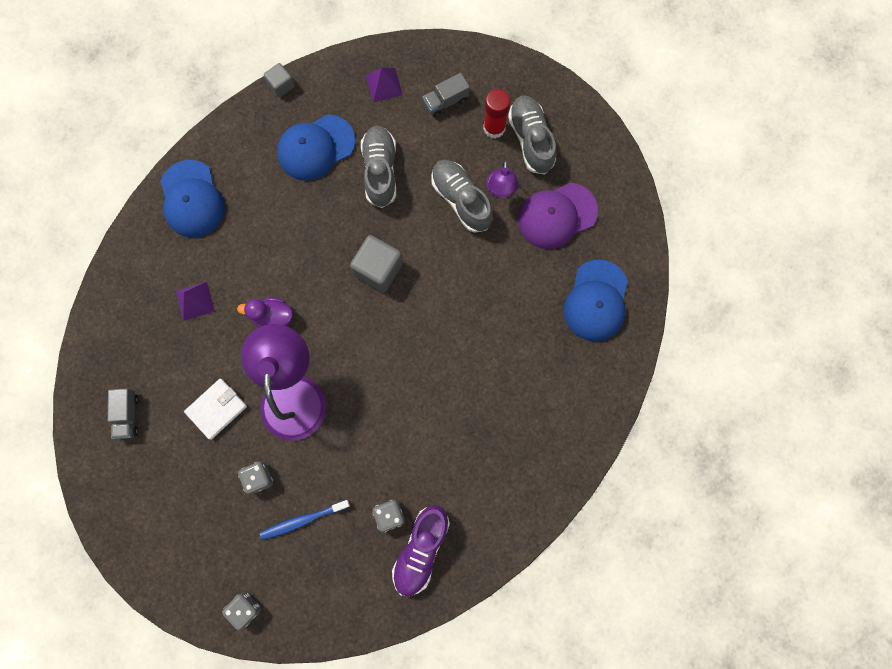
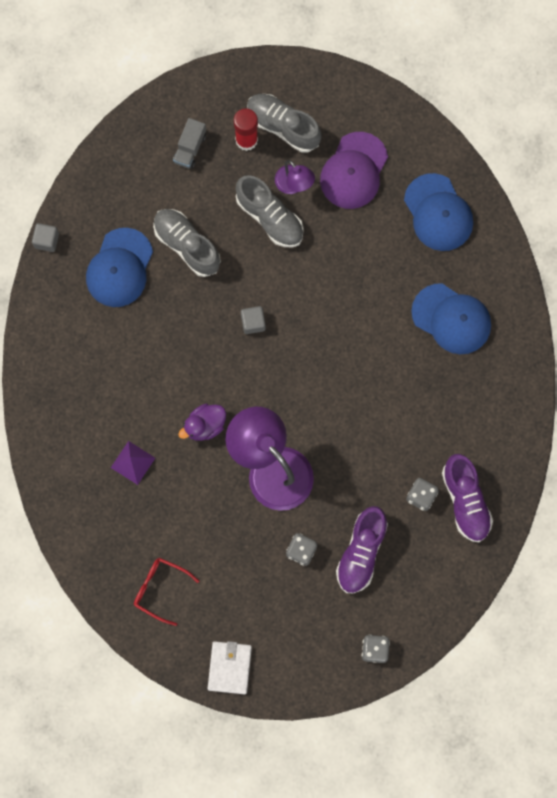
camera: 40 degrees left, 0 degrees up
grey truck [108,389,139,439] -> red glasses [134,558,199,626]
blue cap [160,160,225,238] -> blue cap moved to [411,283,491,354]
white wallet [184,378,247,440] -> white wallet moved to [207,641,252,694]
blue toothbrush [260,499,350,540] -> purple shoe [336,506,388,593]
grey cube [350,235,403,292] -> grey cube [241,306,266,334], size x0.57
purple pyramid [366,68,403,103] -> none
grey shoe [431,160,493,233] -> grey shoe turned 150 degrees counterclockwise [236,175,304,248]

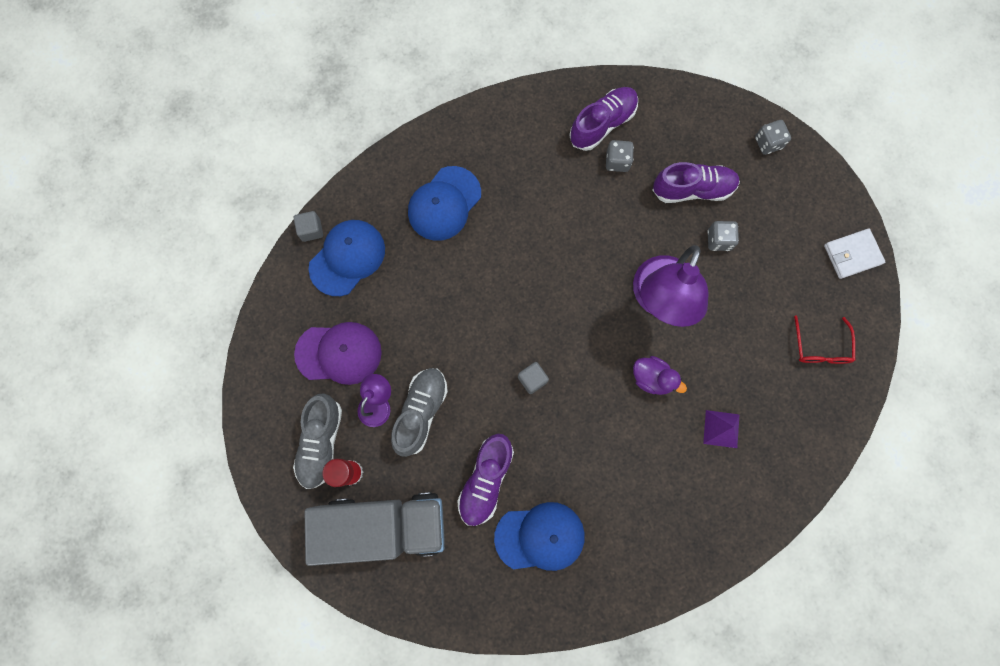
camera: 115 degrees left, 0 degrees up
grey cube [32,223,59,252] -> grey cube moved to [294,211,323,242]
grey shoe [153,209,221,277] -> purple shoe [457,434,514,526]
grey truck [173,118,206,169] -> grey truck [305,492,445,566], size x2.49
blue cap [411,283,491,354] -> blue cap turned 150 degrees counterclockwise [408,166,481,241]

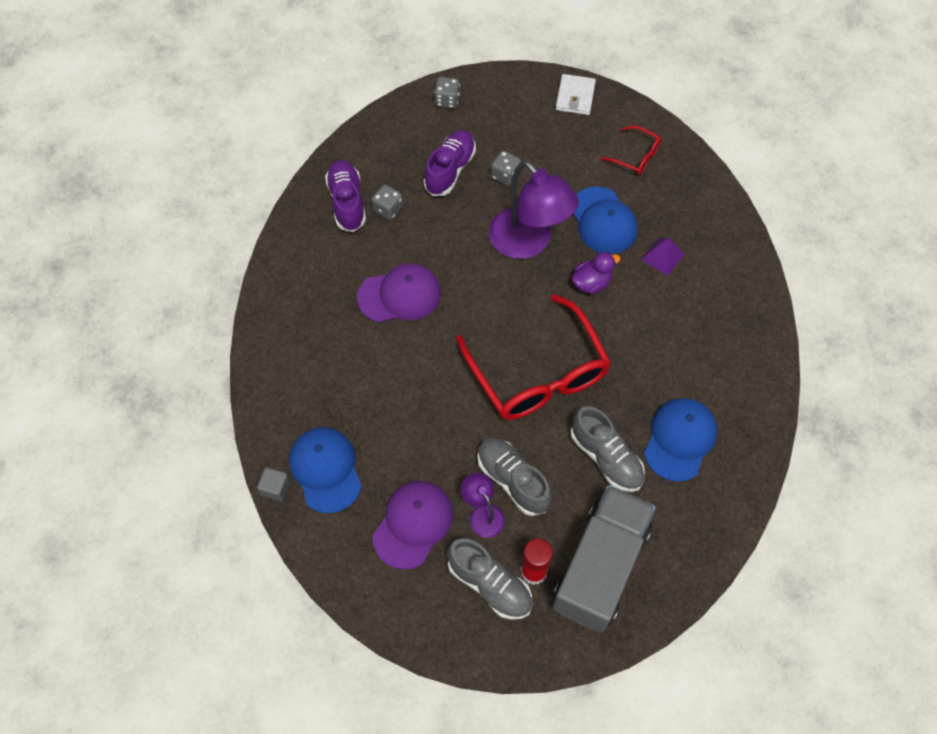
camera: 60 degrees left, 15 degrees down
blue cap [408,166,481,241] -> blue cap moved to [573,187,638,254]
purple shoe [457,434,514,526] -> grey shoe [571,407,645,492]
grey cube [518,362,549,394] -> red glasses [456,294,611,420]
none -> purple cap [357,263,441,322]

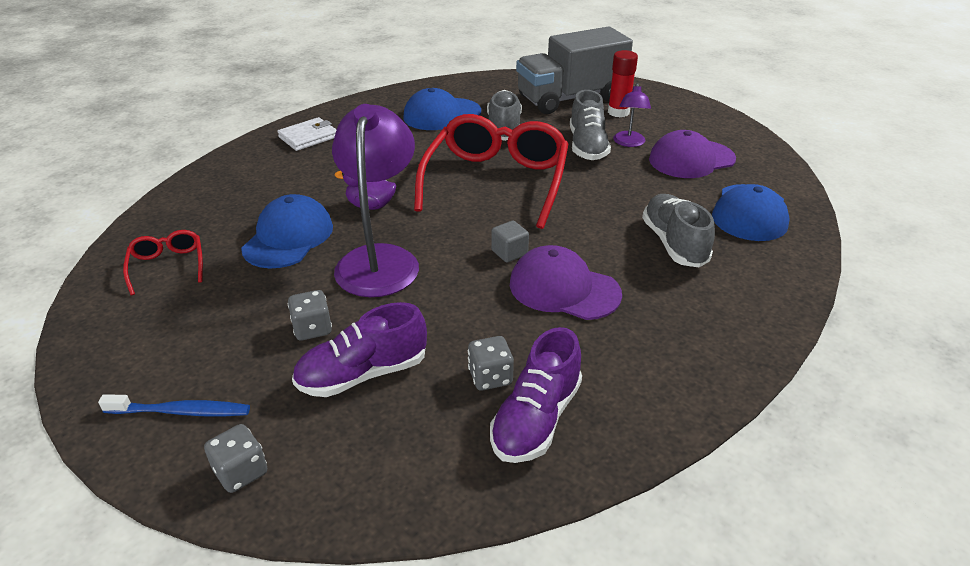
camera: 140 degrees left, 25 degrees down
grey cube [257,467,290,502] -> grey cube moved to [491,221,529,263]
grey shoe [447,539,532,620] -> grey shoe moved to [642,194,715,267]
white wallet [556,74,596,115] -> white wallet moved to [277,117,337,151]
purple pyramid [641,237,684,276] -> none
none -> blue toothbrush [98,394,250,417]

